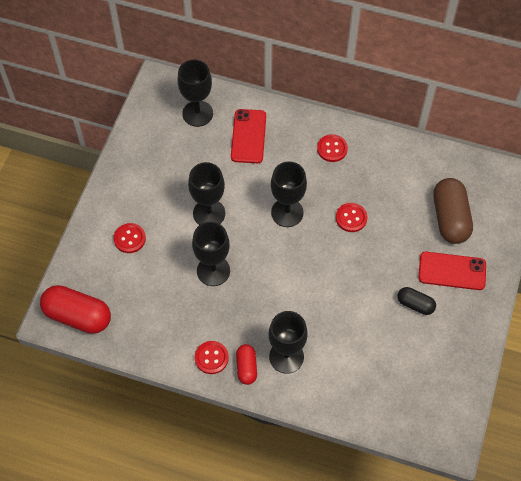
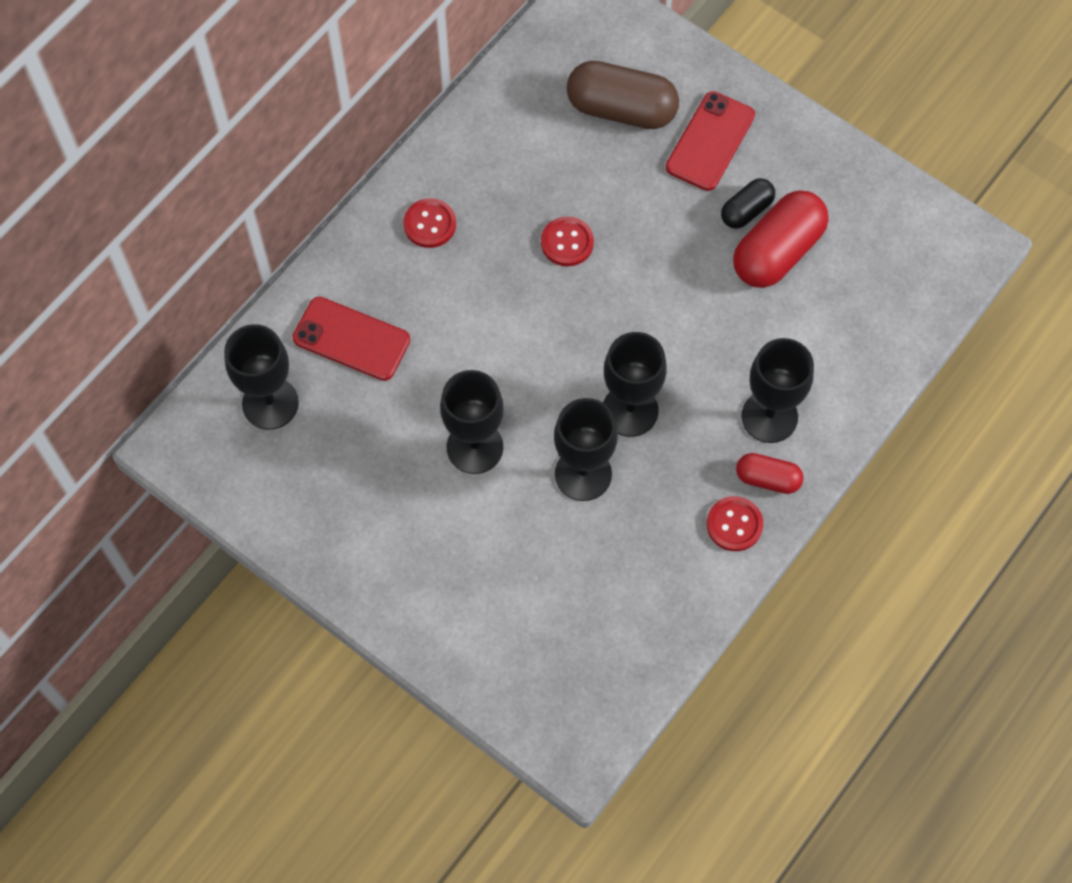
camera: 70 degrees left, 5 degrees up
red capsule [40,285,111,334] -> red capsule moved to [733,190,829,288]
red button [113,223,146,253] -> none
black goblet [271,161,307,227] -> black goblet moved to [603,332,667,437]

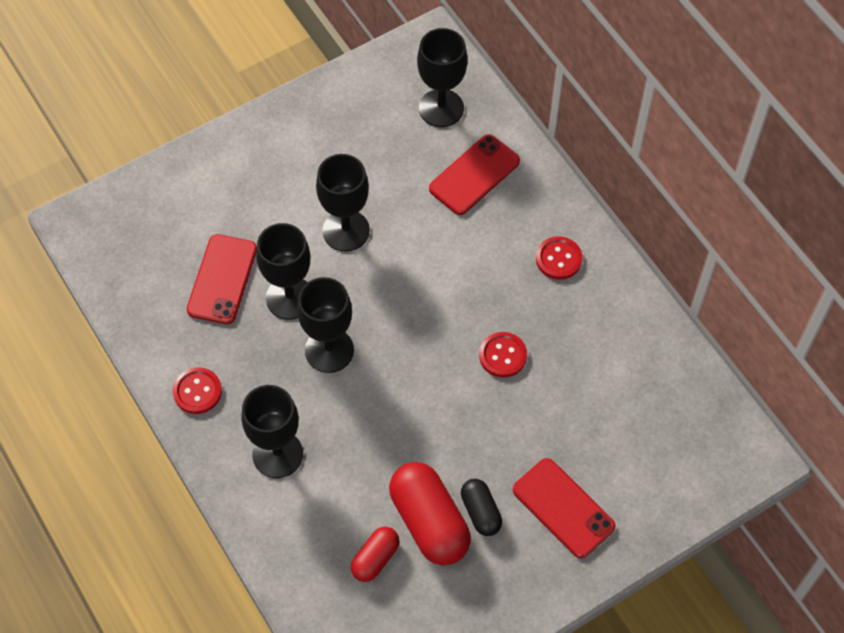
camera: 110 degrees right, 5 degrees down
brown capsule [566,61,679,129] -> none
red capsule [736,453,803,494] -> red capsule moved to [351,527,400,582]
none -> red phone [187,234,257,324]

